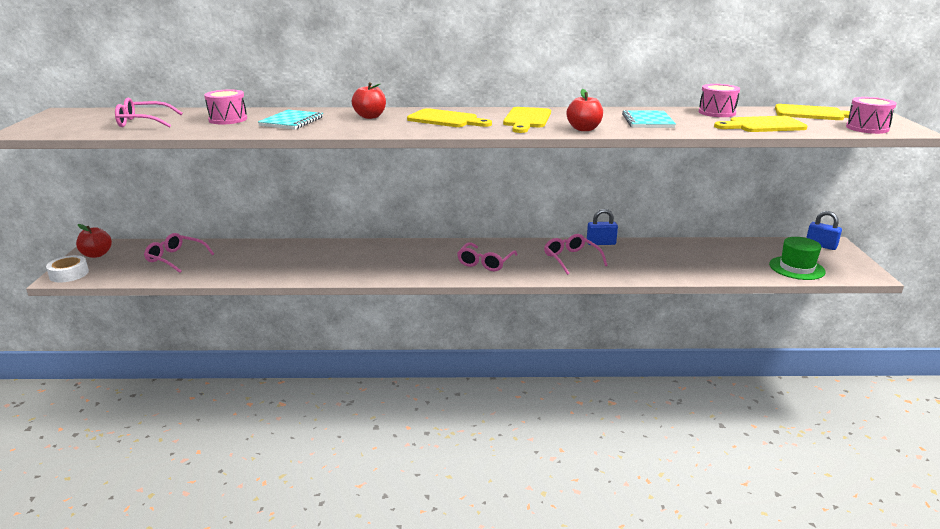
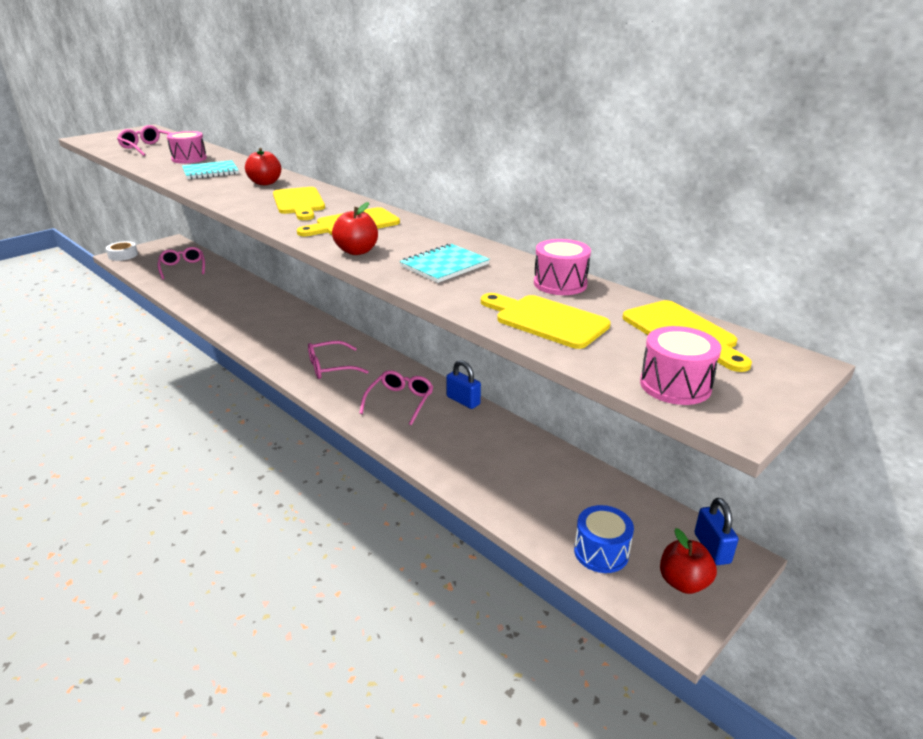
camera: 45 degrees right, 5 degrees up
red apple [76,224,112,258] -> red apple moved to [660,528,717,594]
green hat [769,237,825,280] -> blue drum [574,505,634,573]

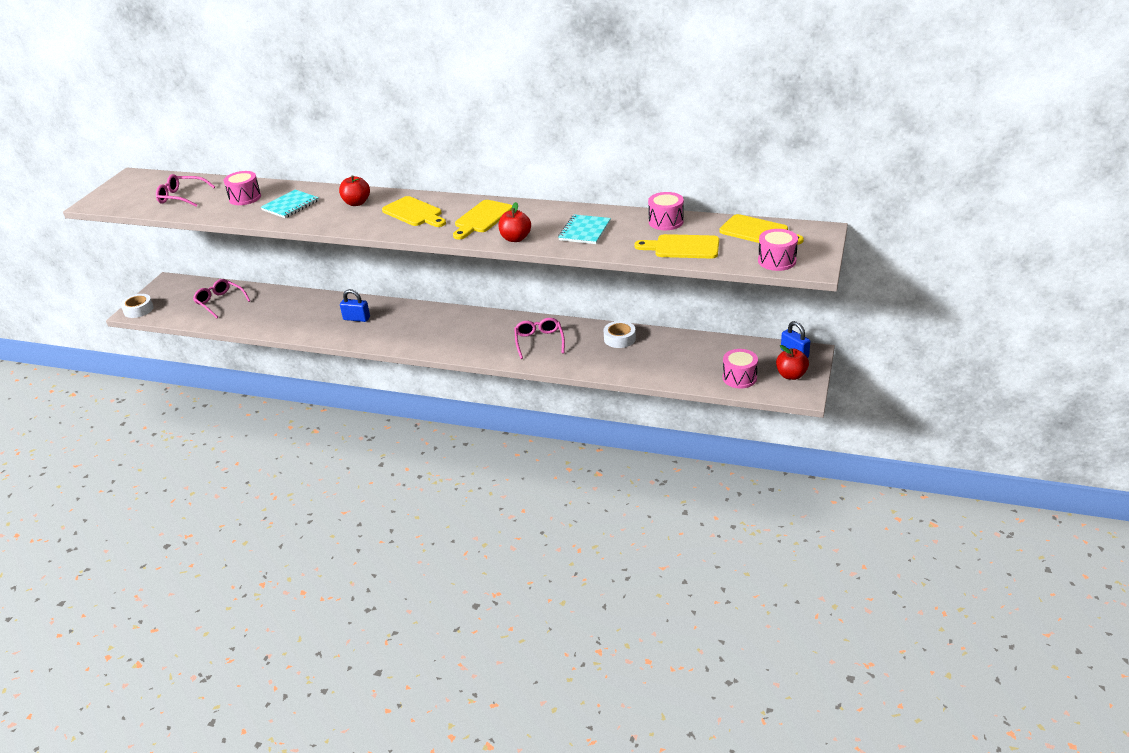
camera: 25 degrees left, 5 degrees up
pink glasses [308,341,369,379] -> none
blue padlock [446,360,481,409] -> blue padlock moved to [340,289,370,322]
blue drum [574,505,634,573] -> pink drum [723,349,758,388]
none -> white tape [604,321,636,348]

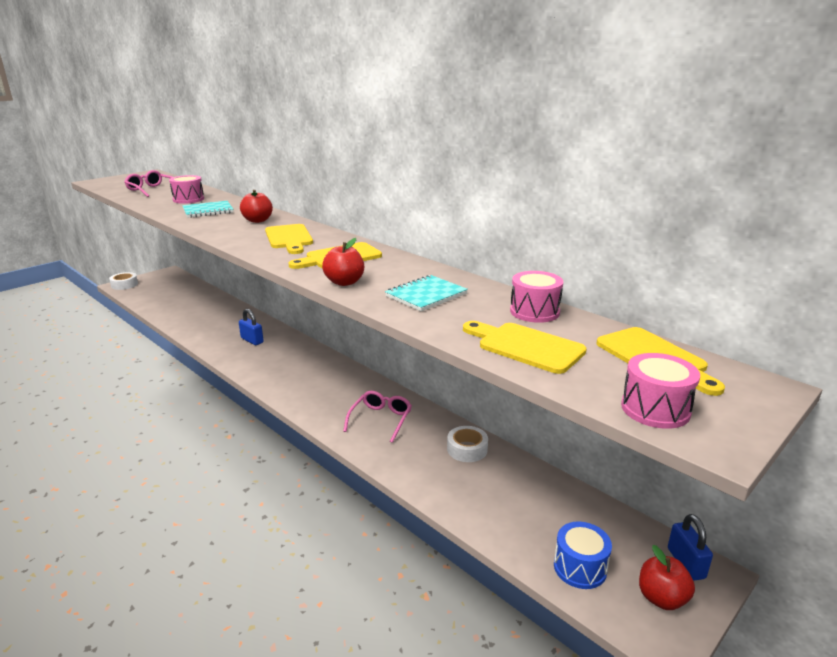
camera: 25 degrees right, 10 degrees down
pink glasses [193,279,250,318] -> none
pink drum [723,349,758,388] -> blue drum [554,522,612,589]

